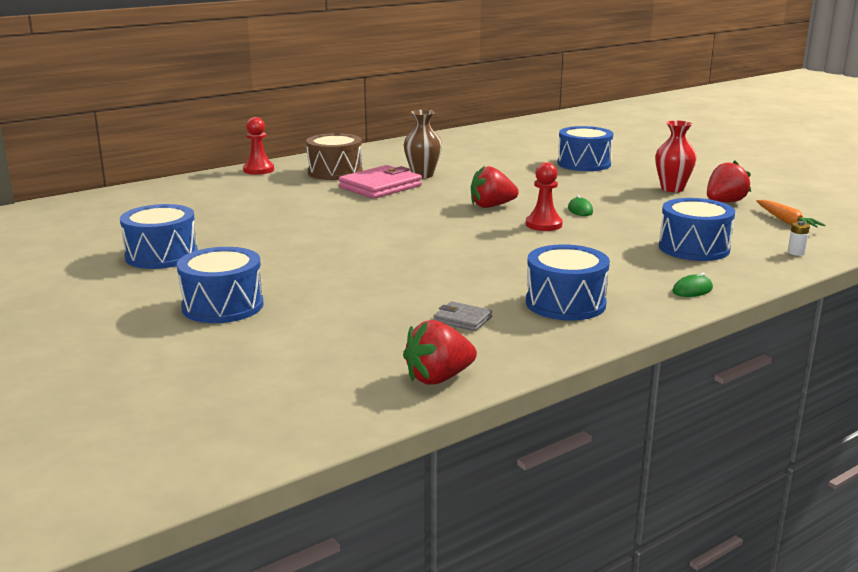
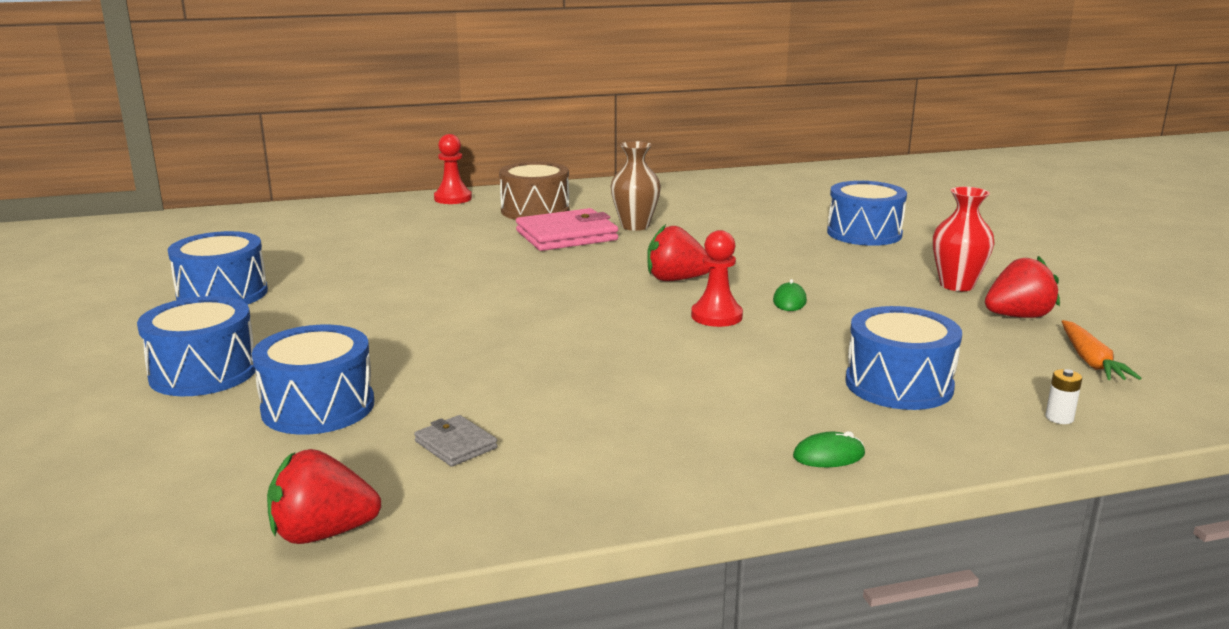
camera: 20 degrees right, 0 degrees up
blue drum [526,244,610,321] -> blue drum moved to [252,325,374,435]

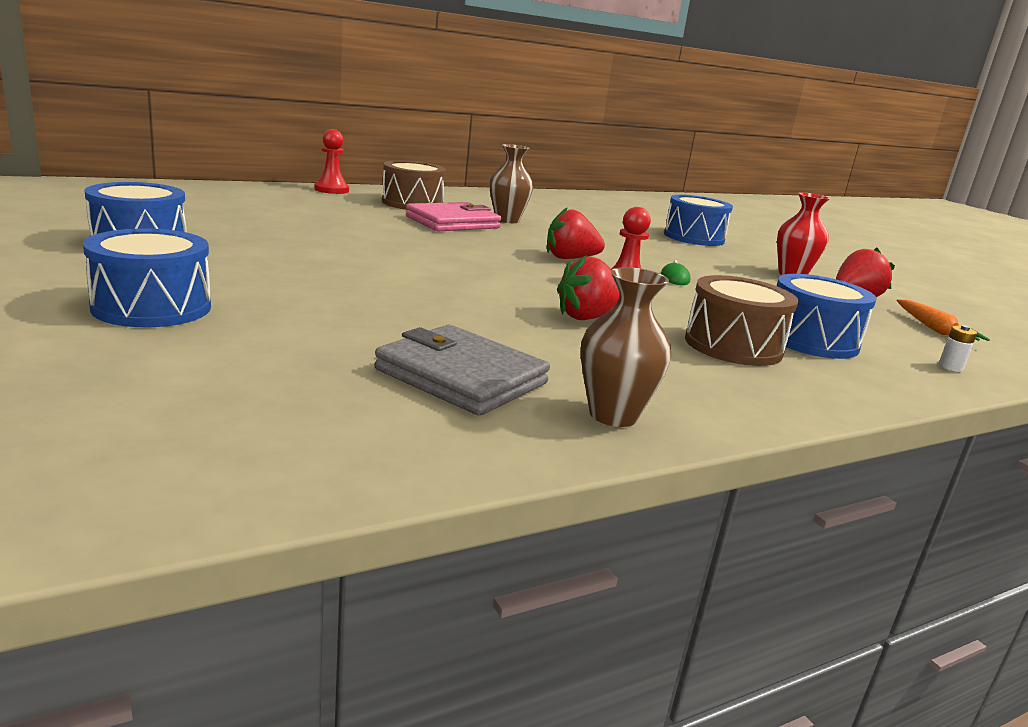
camera: 15 degrees left, 0 degrees up
blue drum [252,325,374,435] -> none
red strawberry [267,449,381,544] -> red strawberry moved to [557,255,619,320]
grey wallet [414,415,498,467] -> grey wallet [374,325,550,416], size x2.00
green mouse [793,431,865,467] -> none
none -> brown vase [581,267,671,427]
none -> brown drum [685,275,799,366]

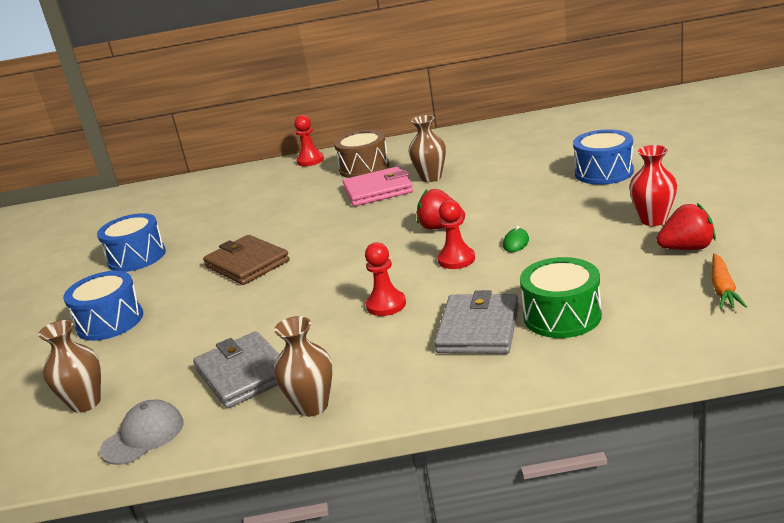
camera: 30 degrees right, 5 degrees up
red strawberry [557,255,619,320] -> red pawn [365,242,406,316]
brown drum [685,275,799,366] -> grey wallet [434,290,519,354]
blue drum [777,274,876,359] -> green drum [520,257,602,338]
white battery [939,325,977,372] -> none
none -> brown vase [38,320,101,413]
none -> grey cap [100,399,184,465]
none -> brown wallet [203,235,290,285]

